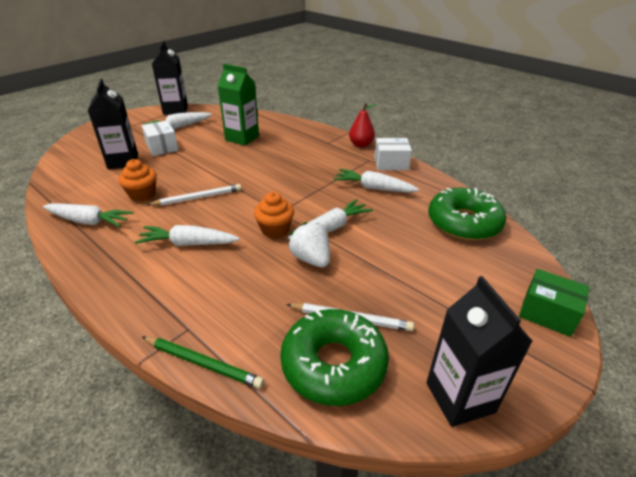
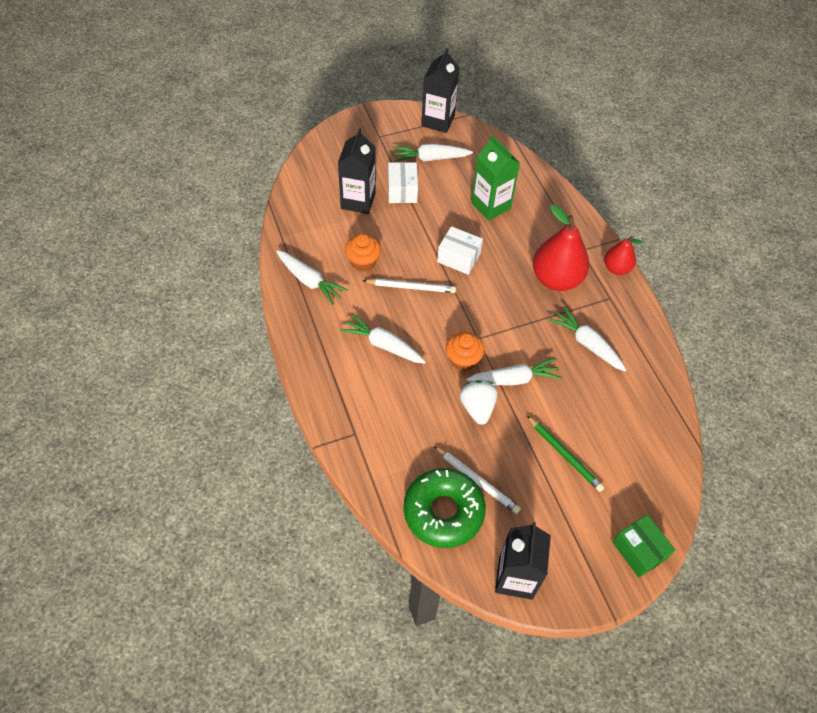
camera: 25 degrees right, 20 degrees up
green pencil [142,337,264,389] -> green pencil moved to [527,416,605,492]
white box [374,138,412,170] -> white box moved to [437,226,483,275]
green donut [428,188,506,241] -> none
none -> red pear [533,204,589,291]

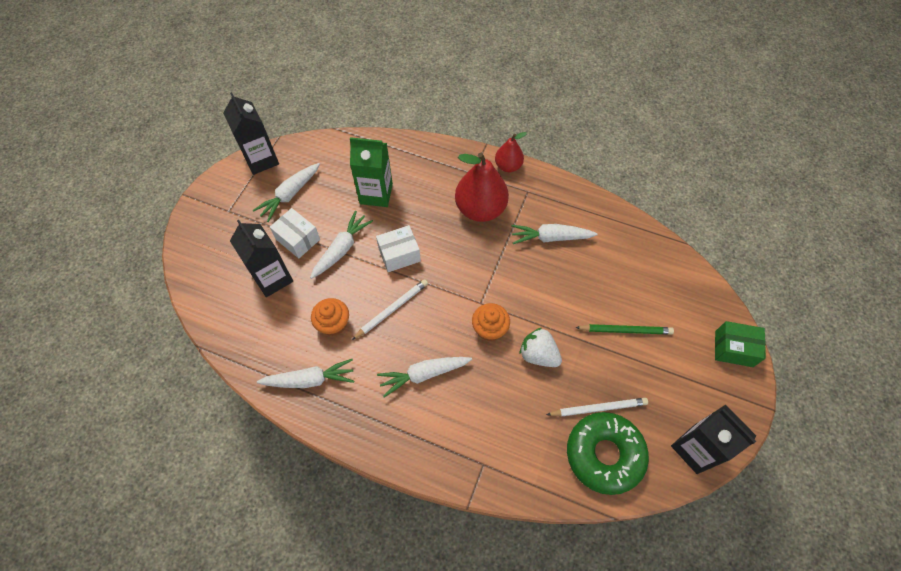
camera: 45 degrees left, 5 degrees up
white carrot [467,357,562,386] -> white carrot moved to [310,211,373,279]

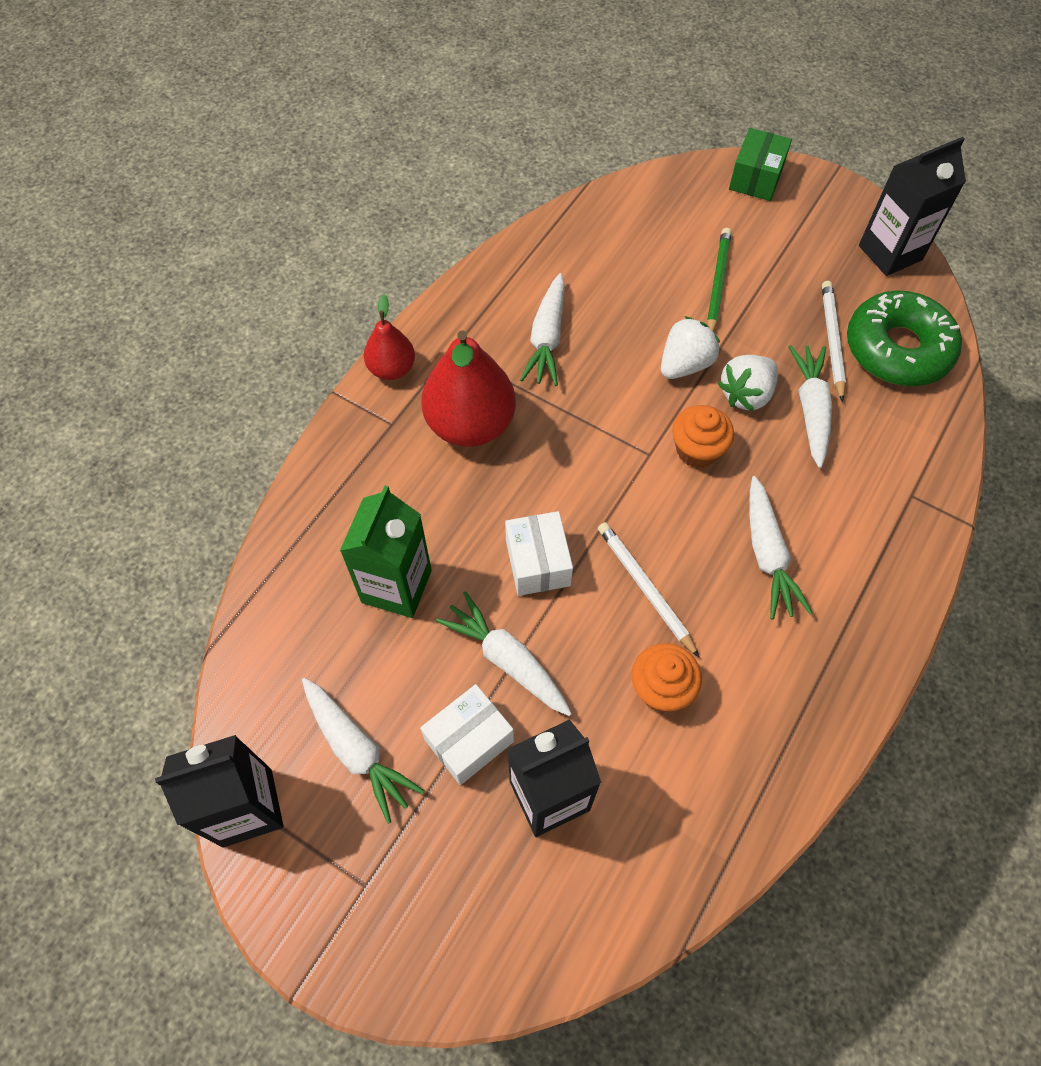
camera: 80 degrees left, 0 degrees up
white carrot [257,359,354,388] -> white carrot moved to [788,345,832,468]
none -> white strawberry [661,316,720,379]

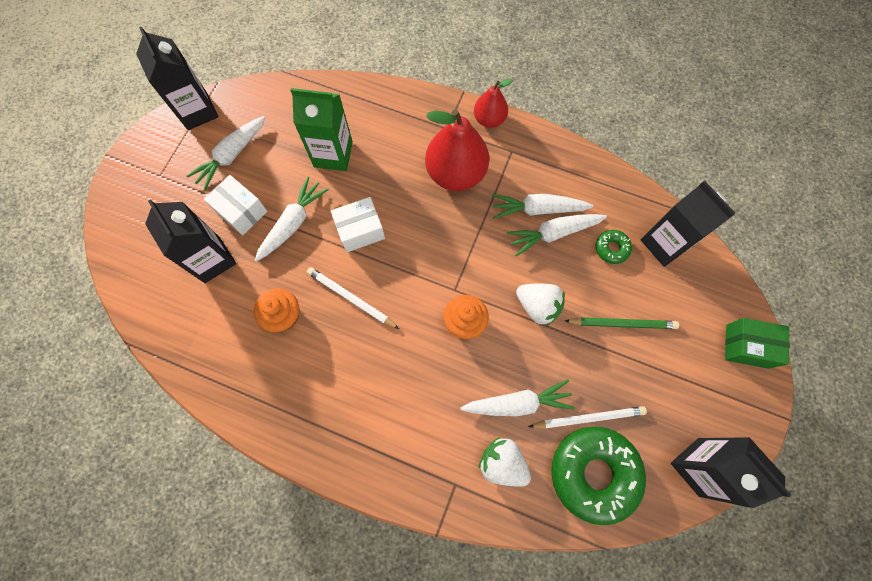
camera: 80 degrees right, 10 degrees up
white pencil [598,522,700,658] -> white pencil turned 105 degrees counterclockwise [307,267,399,329]
white strawberry [718,355,778,412] -> white strawberry moved to [479,437,531,487]
white carrot [749,476,813,620] -> white carrot moved to [507,214,607,256]
none -> green donut [596,230,632,264]
none -> black carton [641,181,735,267]

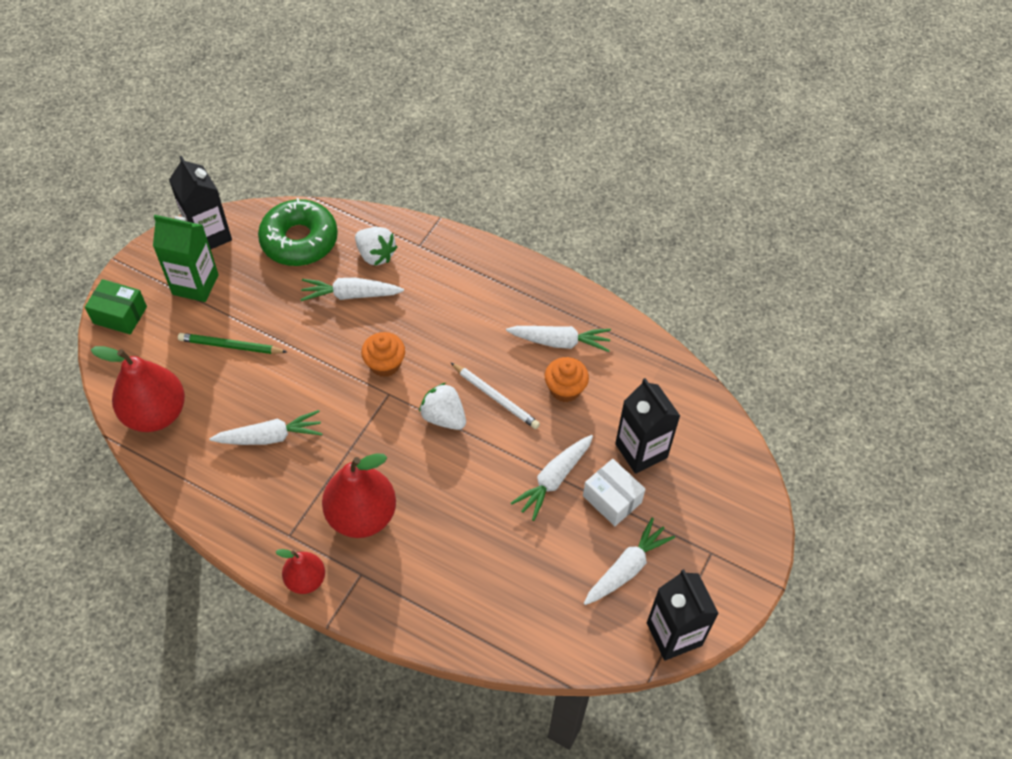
camera: 175 degrees left, 15 degrees down
green carton [290,88,353,171] -> green carton moved to [153,215,219,302]
white box [331,197,385,252] -> none
white carrot [492,194,594,219] -> white carrot moved to [506,326,611,352]
white strawberry [516,283,565,326] -> white strawberry moved to [419,383,466,430]
white pencil [528,406,647,429] -> none
green donut [596,230,632,264] -> none
black carton [641,181,735,267] -> red pear [91,346,185,432]

